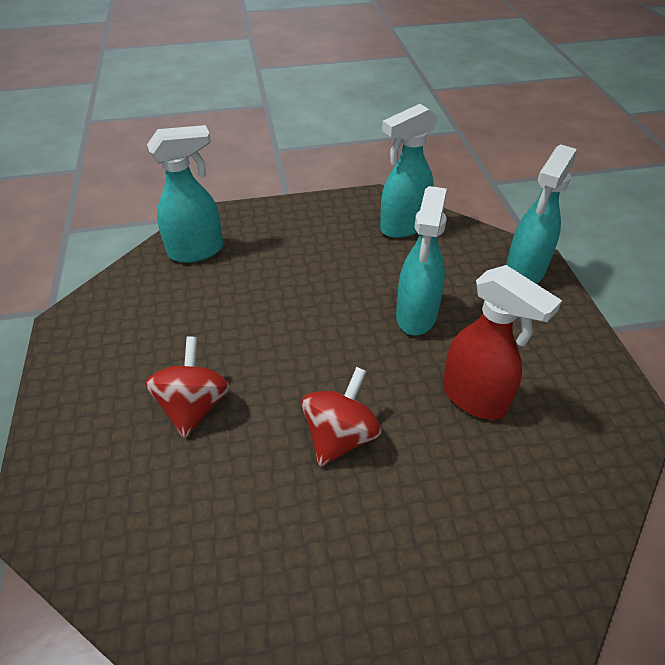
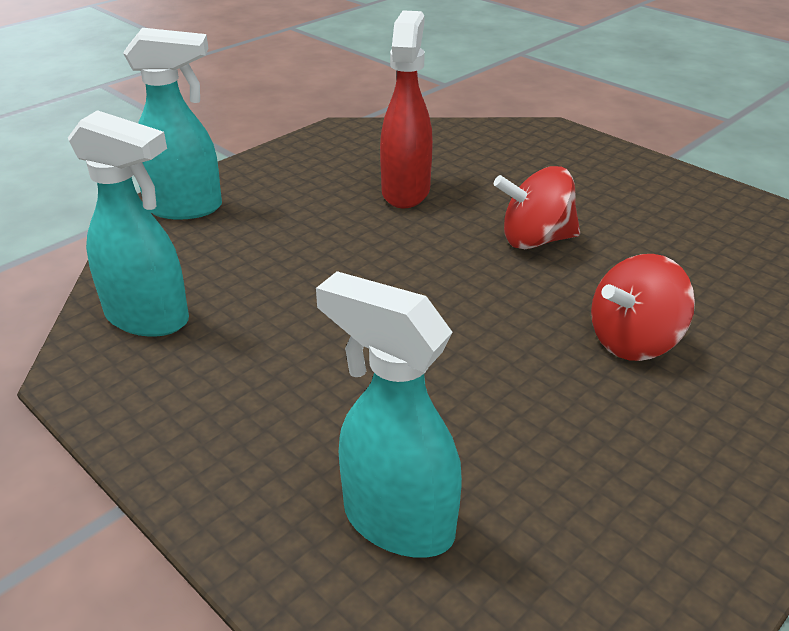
camera: 125 degrees left, 10 degrees down
turquoise spray bottle [396,186,447,336] -> none

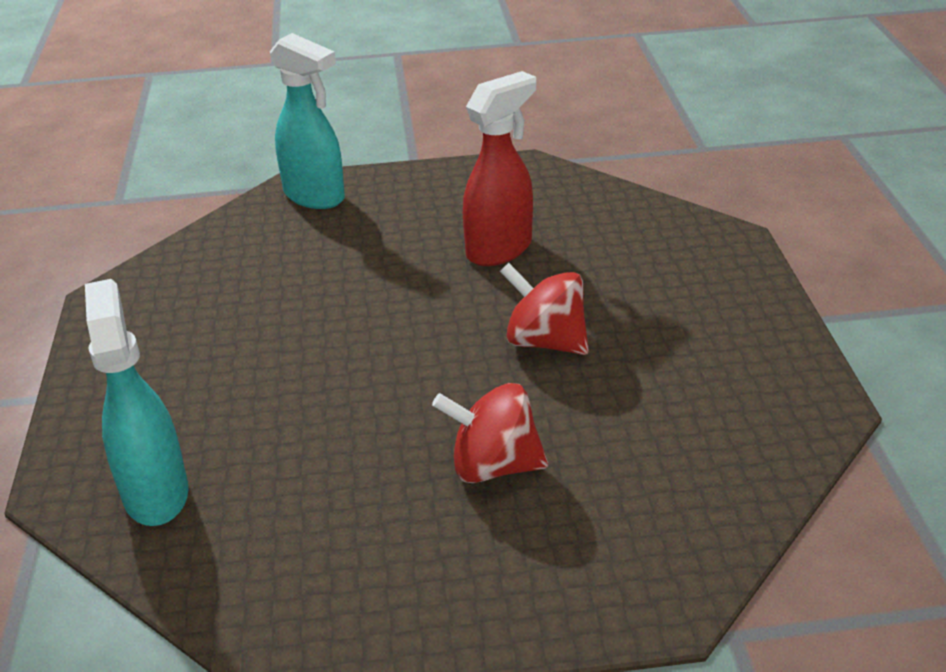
camera: 40 degrees right, 0 degrees up
turquoise spray bottle [68,110,189,337] -> none

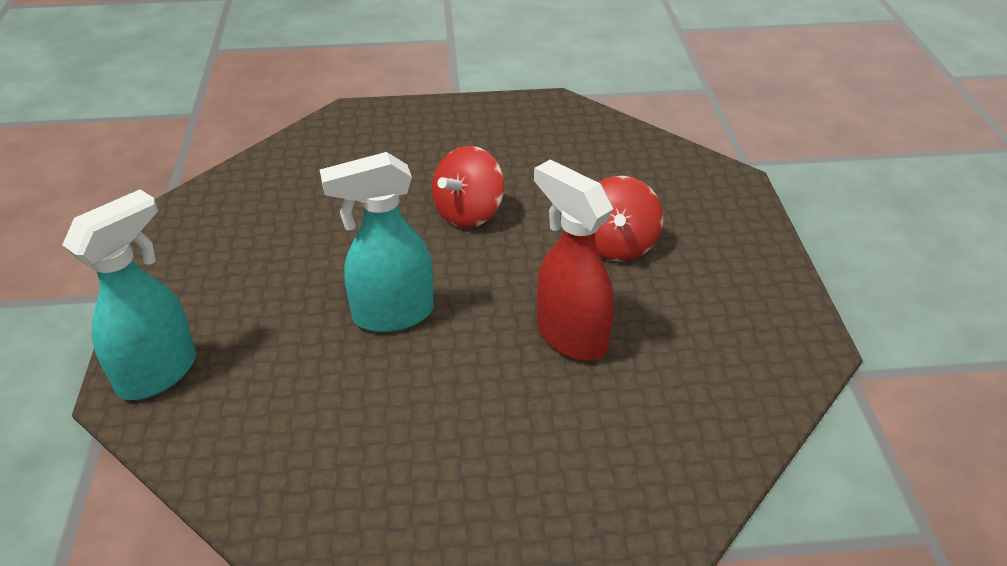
camera: 90 degrees left, 5 degrees up
turquoise spray bottle [85,279,189,526] -> turquoise spray bottle moved to [320,152,434,332]
red spray bottle [463,71,536,266] -> red spray bottle moved to [534,159,614,361]

